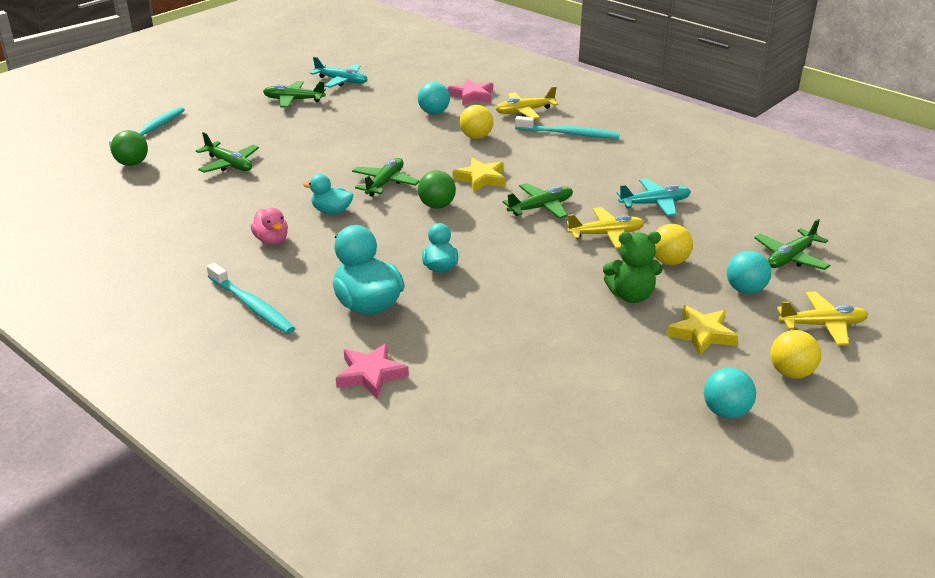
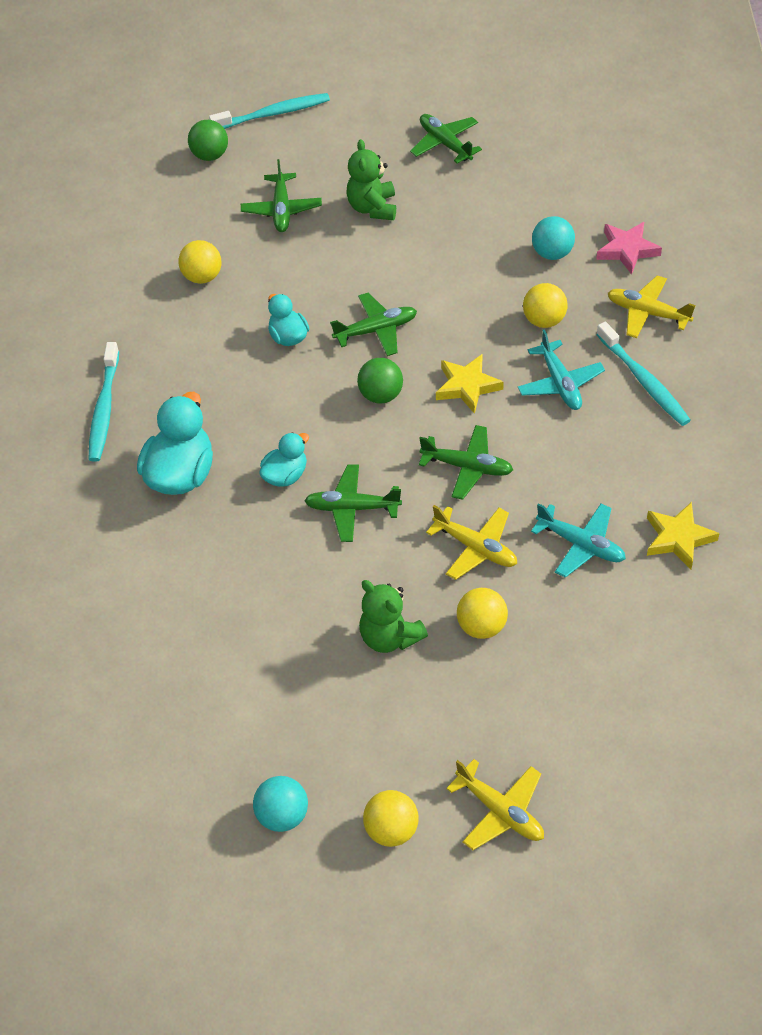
camera: 50 degrees right, 20 degrees up
pink duck [251,208,288,245] -> none
turquoise plane [310,57,368,88] -> turquoise plane moved to [518,329,605,410]
pink star [336,343,409,399] -> none
yellow star [666,305,738,355] -> yellow star moved to [647,502,720,569]
turquoise ball [727,251,771,294] -> none
green plane [754,219,830,270] -> green plane moved to [304,464,402,542]
none -> yellow ball [178,240,221,284]
none -> green teddy bear [346,139,396,220]

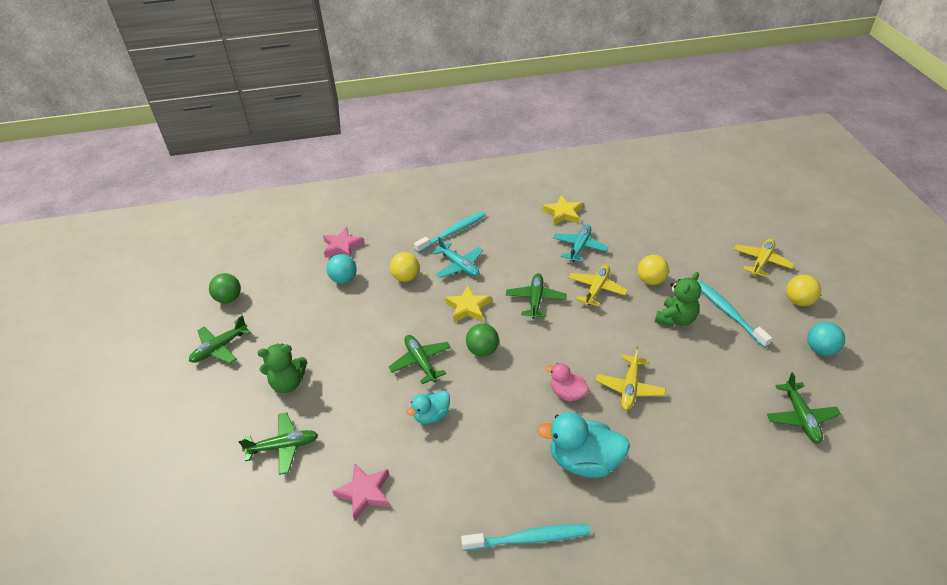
camera: 100 degrees left, 10 degrees down
yellow ball [178,240,221,284] -> pink star [332,463,390,521]
green ball [188,120,228,161] -> green ball moved to [209,273,241,303]
turquoise toothbrush [209,93,330,129] -> turquoise toothbrush moved to [698,281,772,348]
turquoise duck [259,432,309,487] -> pink duck [546,363,589,402]
green plane [304,464,402,542] -> green plane moved to [767,372,841,443]
turquoise plane [518,329,605,410] -> turquoise plane turned 75 degrees clockwise [432,237,483,278]
yellow plane [608,276,696,338] -> yellow plane moved to [596,346,666,411]

